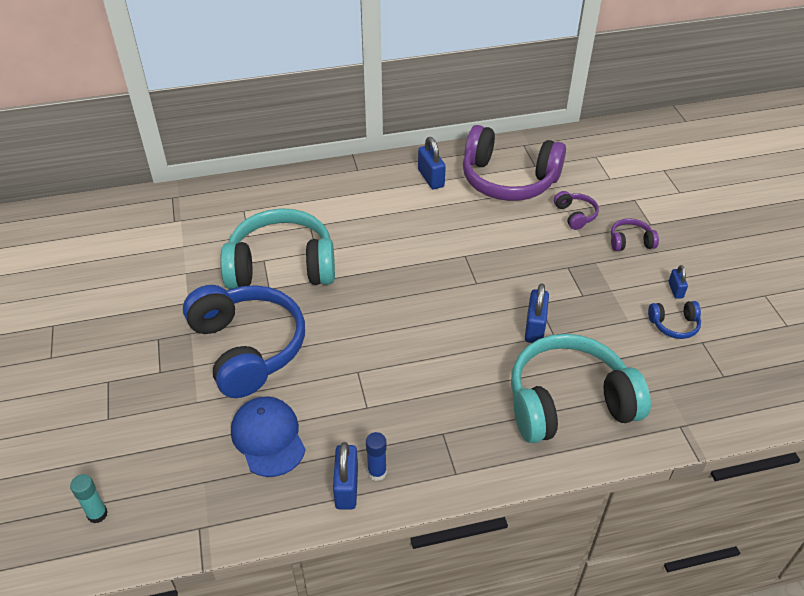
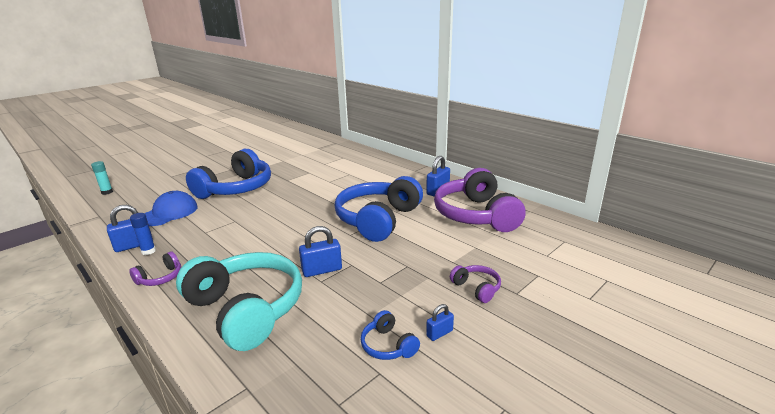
camera: 60 degrees right, 20 degrees down
turquoise headphones [220,208,335,289] -> none
purple headphones [554,191,599,230] -> purple headphones moved to [129,252,181,286]
none -> blue headphones [335,176,423,242]

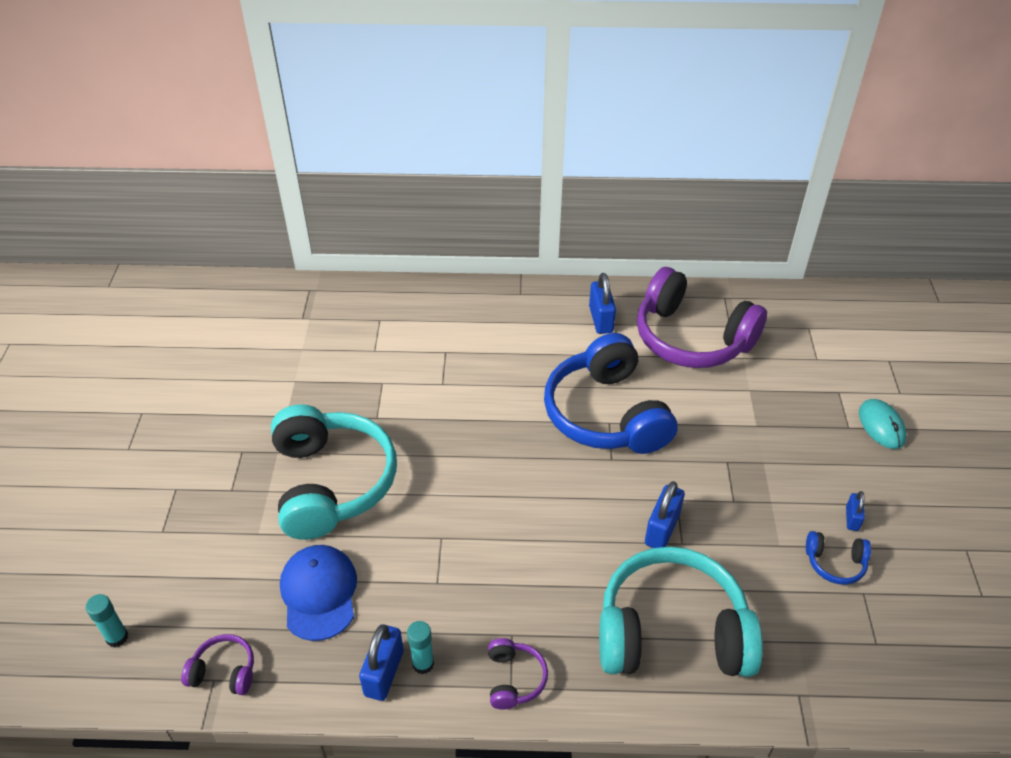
camera: 45 degrees left, 20 degrees up
blue glue stick [130,213,156,255] -> turquoise glue stick [407,621,434,674]
blue headphones [186,149,271,199] -> turquoise headphones [271,404,397,540]
purple headphones [450,265,501,303] -> purple headphones moved to [181,634,254,695]
none -> turquoise mouse [859,399,907,449]

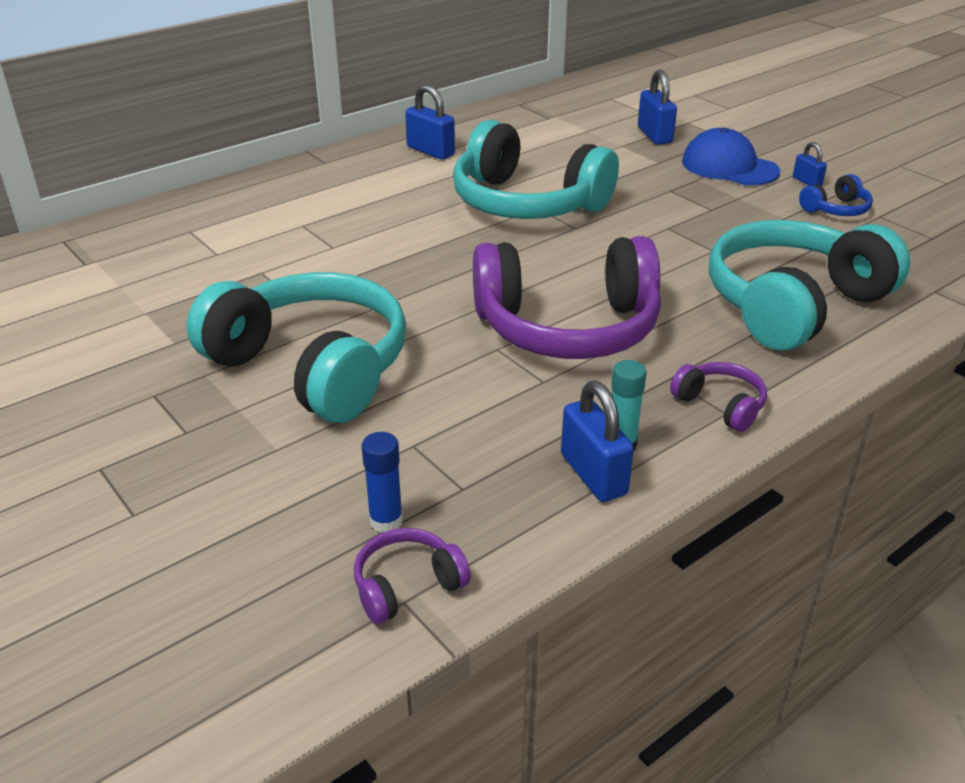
camera: 40 degrees left, 10 degrees down
turquoise glue stick [86,594,128,648] -> none
blue cap [280,545,357,641] -> blue cap moved to [682,128,780,185]
blue headphones [544,333,678,454] -> turquoise headphones [453,120,619,219]
purple headphones [637,267,767,368] -> purple headphones moved to [473,236,661,359]
blue padlock [645,481,685,548] -> blue padlock moved to [638,70,677,145]
turquoise mouse [859,399,907,449] -> none
none -> blue glue stick [362,432,403,533]

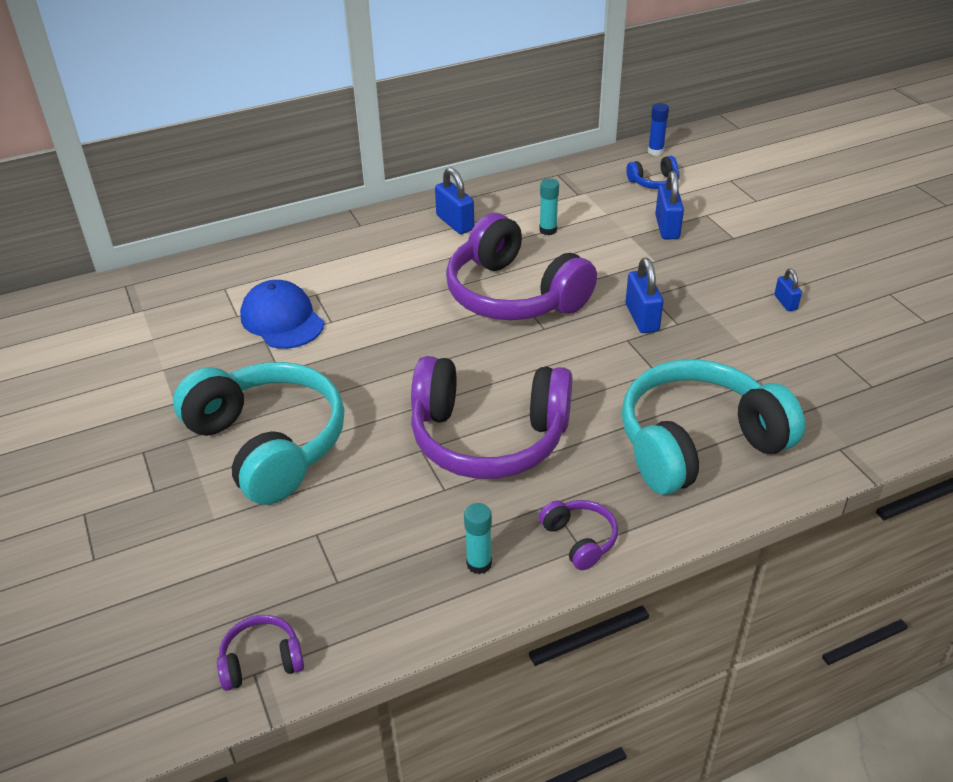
camera: 15 degrees right, 5 degrees up
blue glue stick [362,432,403,533] -> blue glue stick moved to [648,103,669,156]
turquoise headphones [453,120,619,219] -> purple headphones [446,213,597,320]
blue padlock [561,381,634,502] -> blue padlock moved to [626,258,663,333]
blue cap [682,128,780,185] -> blue cap moved to [240,280,324,349]
blue headphones [799,174,873,216] -> blue headphones moved to [626,156,679,189]
none -> turquoise glue stick [539,178,559,235]

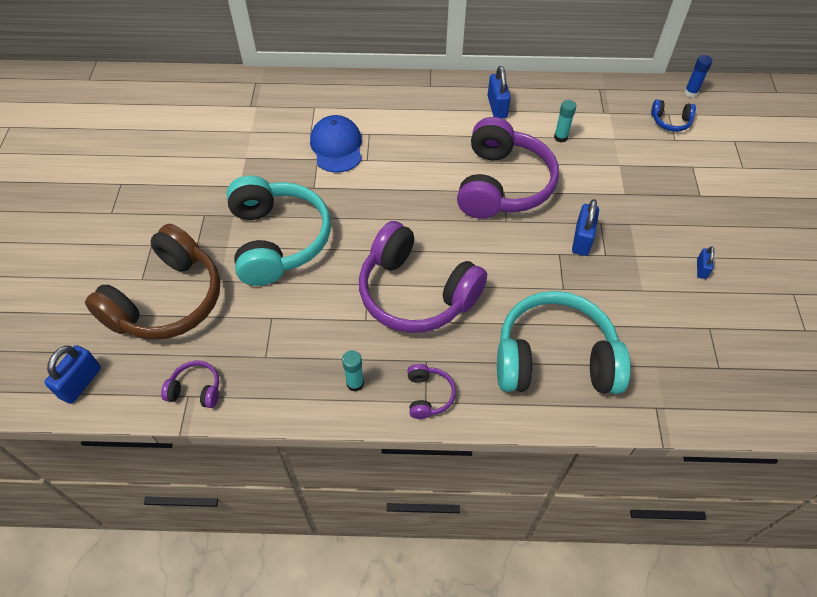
camera: 25 degrees right, 15 degrees up
purple headphones [446,213,597,320] -> purple headphones turned 150 degrees counterclockwise [457,117,559,219]
blue padlock [655,171,684,239] -> blue padlock moved to [44,345,101,404]
none -> brown headphones [85,224,220,340]

